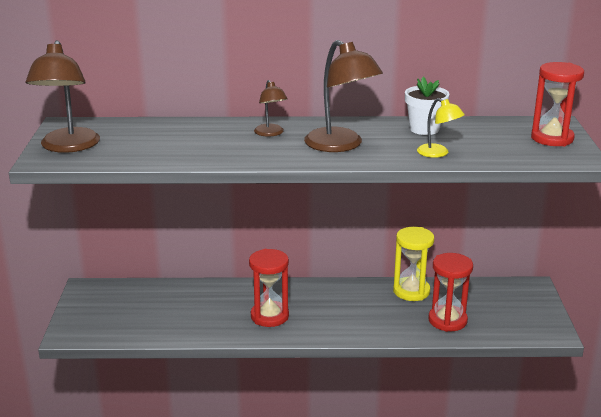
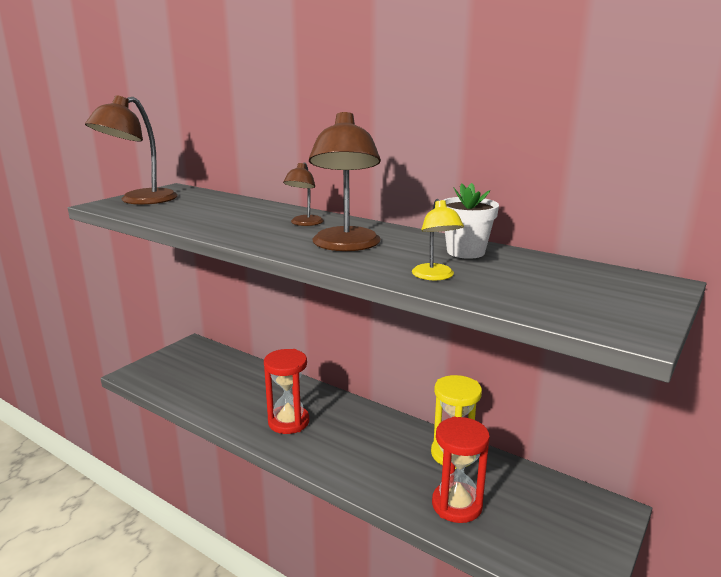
camera: 35 degrees right, 5 degrees down
red hourglass [531,62,584,146] -> none

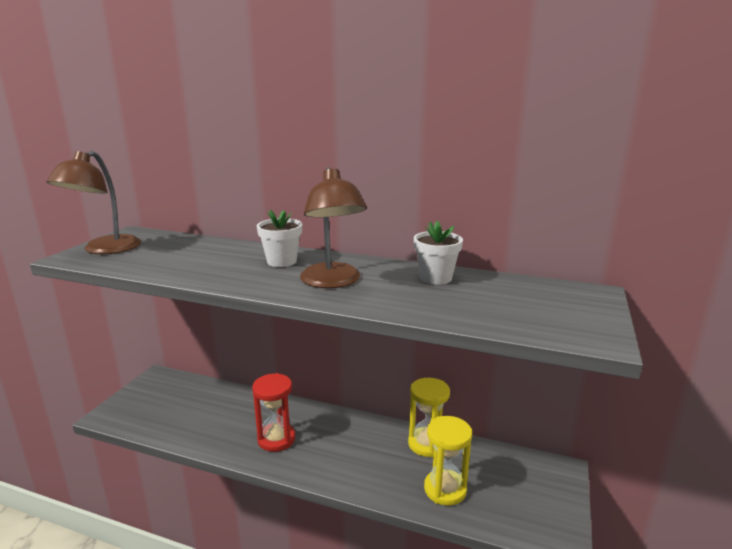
camera: 15 degrees left, 0 degrees up
brown lamp [283,162,324,226] -> white flower pot [257,210,302,267]
yellow lamp [412,199,464,280] -> none
red hourglass [432,417,490,523] -> yellow hourglass [424,416,472,506]

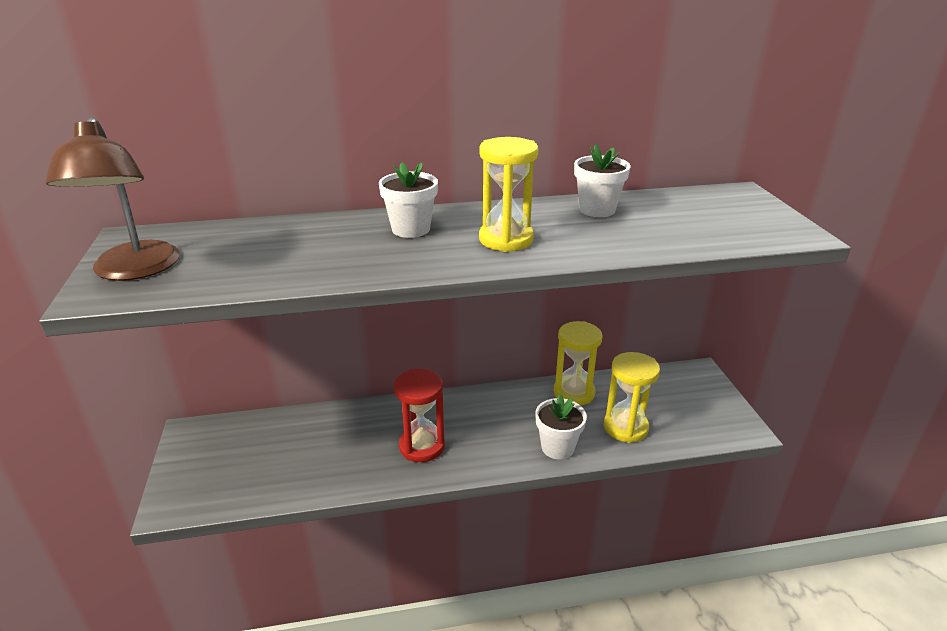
camera: 30 degrees left, 10 degrees up
brown lamp [300,167,367,288] -> yellow hourglass [479,137,539,252]
none -> white flower pot [535,394,587,459]

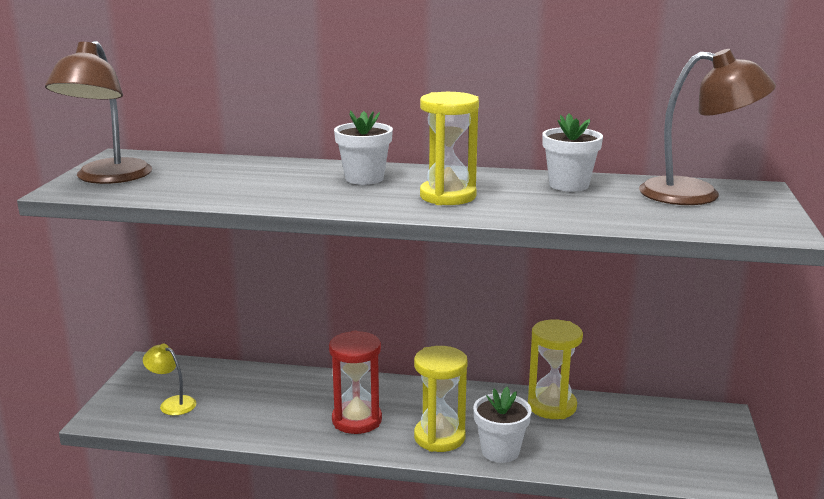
camera: 20 degrees right, 10 degrees down
yellow hourglass [604,352,660,443] -> yellow hourglass moved to [414,346,468,452]
none -> yellow lamp [143,344,196,415]
none -> brown lamp [639,49,776,205]

